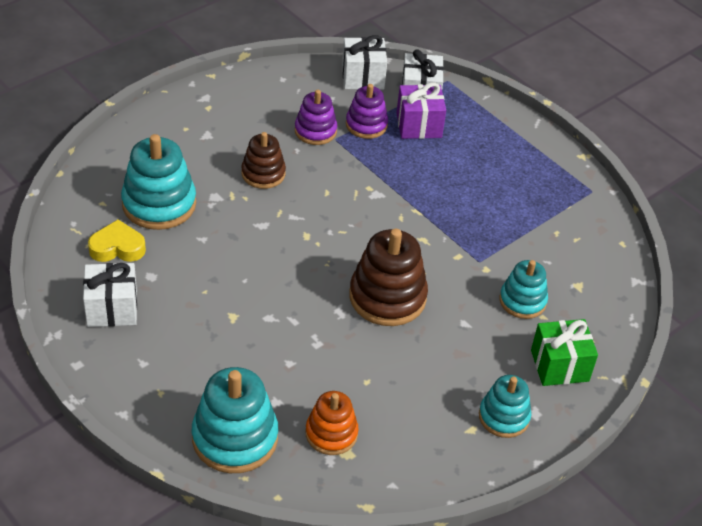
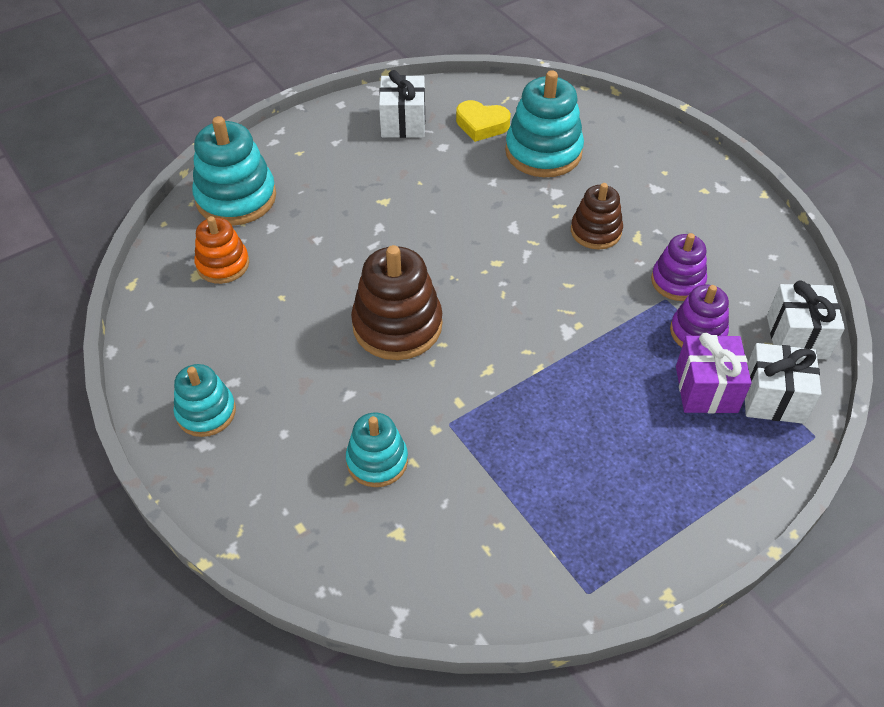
camera: 100 degrees right, 5 degrees up
yellow heart [88,220,146,262] -> yellow heart turned 105 degrees clockwise [456,100,511,142]
green gift [531,319,598,386] -> none

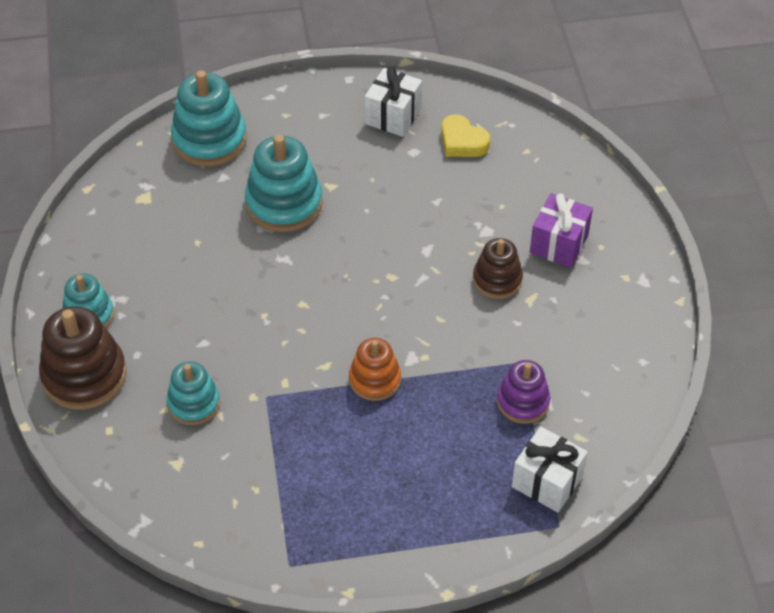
camera: 25 degrees right, 0 degrees up
orange stacking toy [194,216,249,284] -> orange stacking toy moved to [349,338,401,401]
brown stacking toy [351,245,442,360] -> brown stacking toy moved to [39,306,127,410]
turquoise stacking toy [505,70,584,177] -> turquoise stacking toy moved to [245,135,323,232]
purple stacking toy [651,233,707,301] -> none
purple gift [676,333,752,413] -> purple gift moved to [530,193,593,268]
white gift [767,281,845,359] -> none

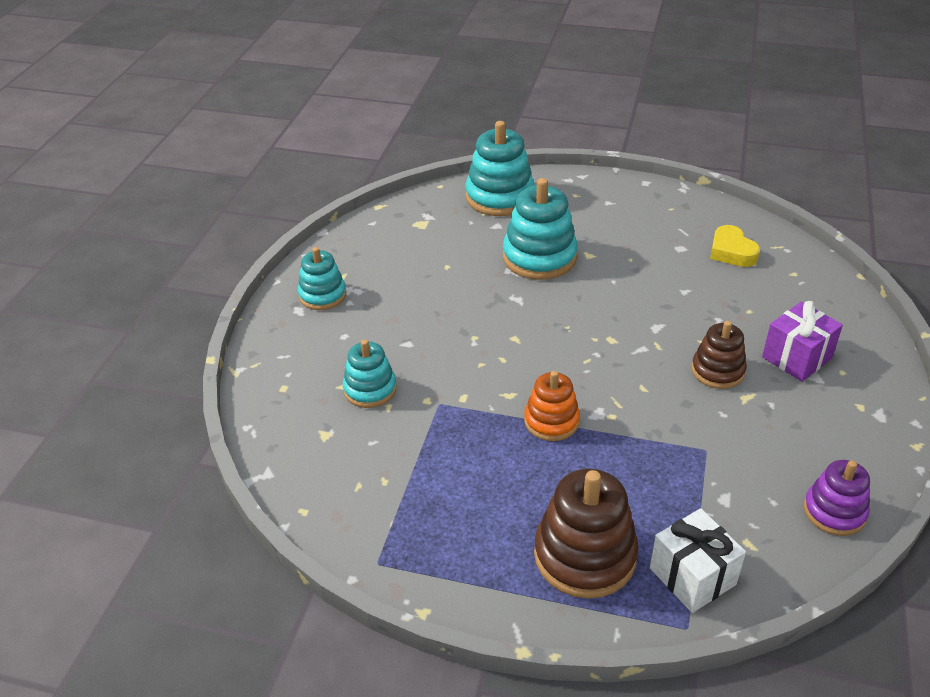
camera: 25 degrees right, 10 degrees down
brown stacking toy [39,306,127,410] -> brown stacking toy moved to [534,469,639,599]
white gift [365,67,422,137] -> none
purple stacking toy [497,360,550,424] -> purple stacking toy moved to [804,460,870,536]

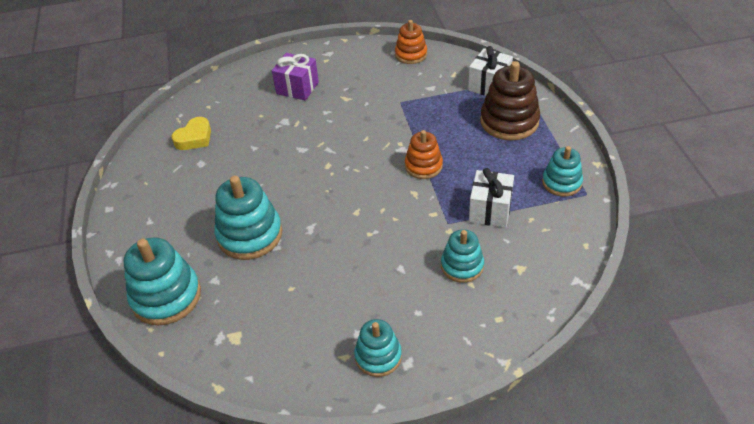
camera: 115 degrees left, 5 degrees up
brown stacking toy [692,321,747,389] -> none
purple stacking toy [804,460,870,536] -> orange stacking toy [395,20,427,64]
none -> white gift [469,168,514,228]
none -> turquoise stacking toy [542,146,583,196]

